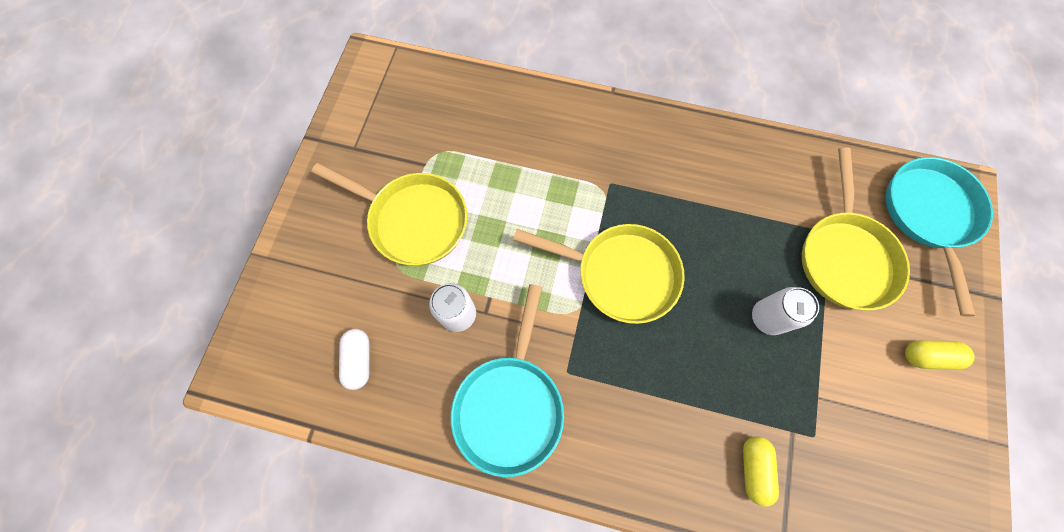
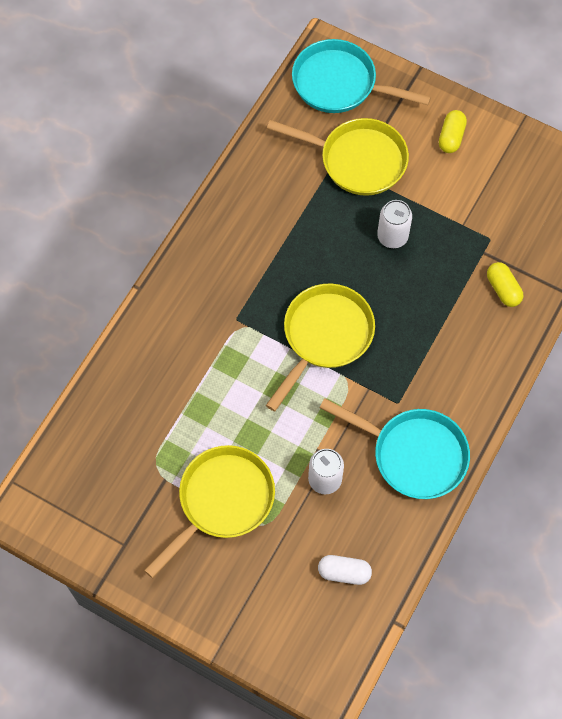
camera: 75 degrees left, 5 degrees down
yellow capsule [743,436,779,506] -> yellow capsule turned 45 degrees clockwise [487,262,523,307]

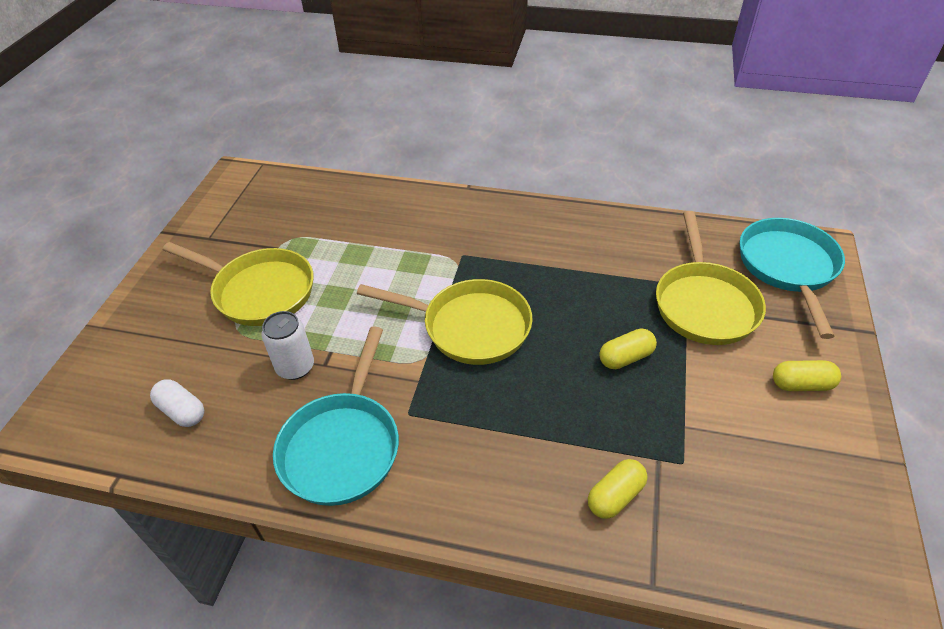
camera: 75 degrees right, 20 degrees down
white capsule [318,555,372,585] -> white capsule turned 45 degrees counterclockwise [150,379,204,427]
white can [377,200,412,248] -> yellow capsule [599,329,657,369]

